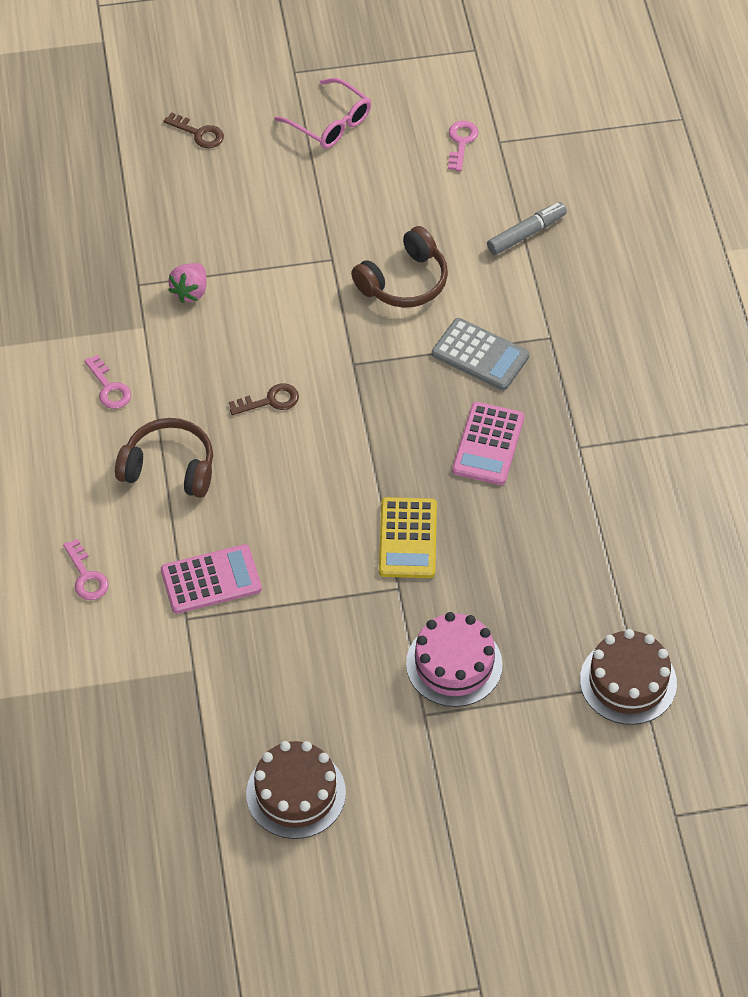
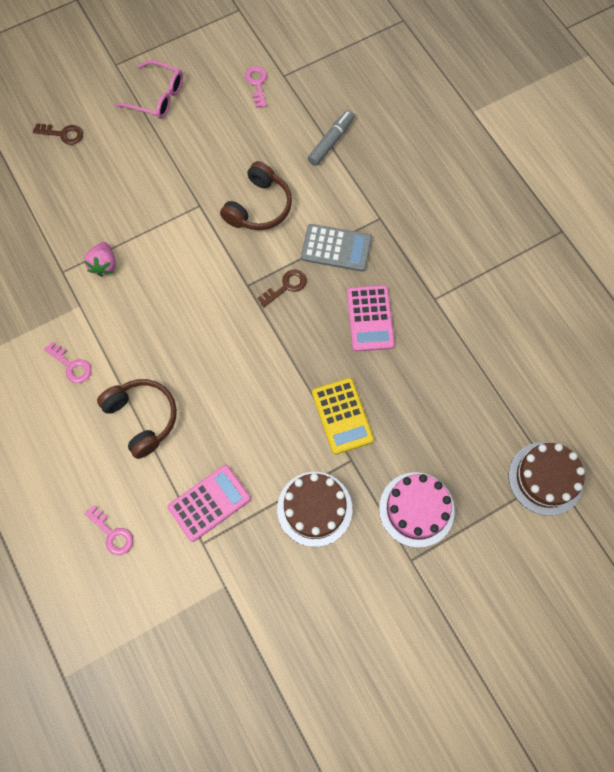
camera: 20 degrees left, 15 degrees up
brown headphones [115,418,213,498] -> brown headphones turned 60 degrees clockwise [97,379,177,459]
brown key [229,383,299,415] -> brown key moved to [258,270,307,307]
brown cake [246,741,346,839] -> brown cake moved to [277,472,352,547]

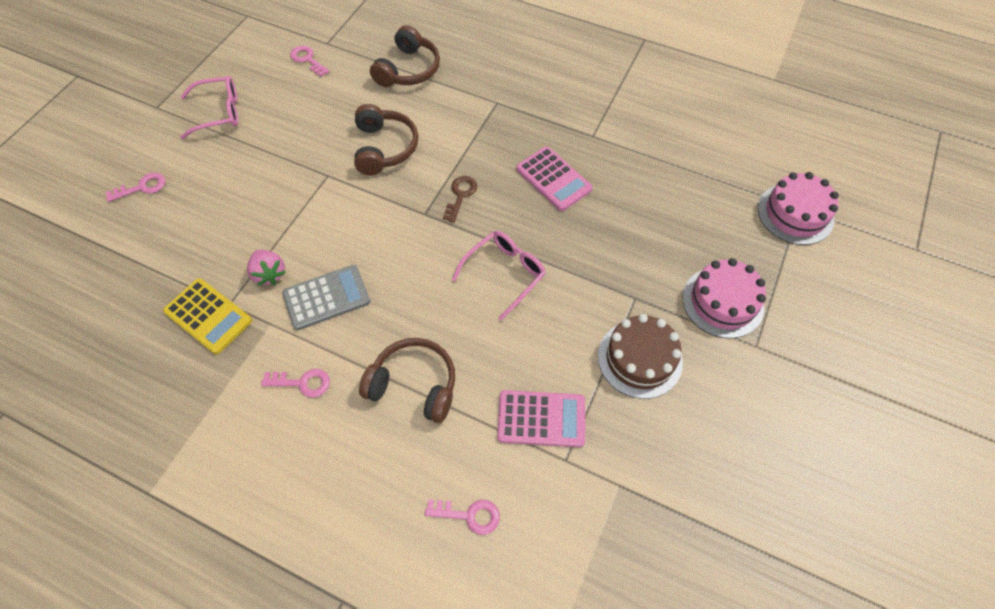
camera: 35 degrees left, 10 degrees down
brown key [33,123,83,145] -> pink key [106,173,165,202]
pink calculator [168,465,251,542] -> pink calculator turned 75 degrees clockwise [497,390,585,447]
grey calculator [301,224,372,272] -> grey calculator moved to [282,265,371,330]
grey marker [308,110,354,166] -> brown headphones [370,25,440,87]
yellow calculator [312,378,374,455] -> yellow calculator moved to [163,278,252,354]
brown cake [509,442,585,516] -> pink cake [758,172,839,245]
none -> pink glasses [452,231,546,321]

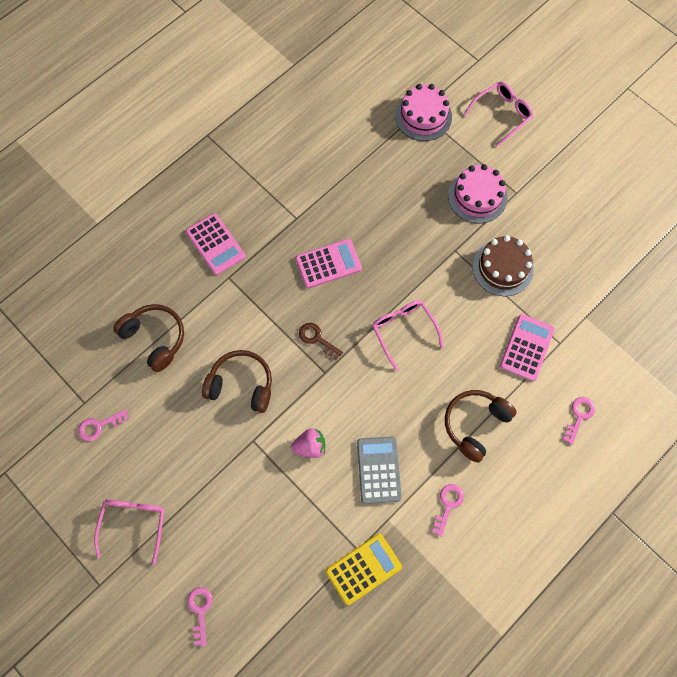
camera: 70 degrees left, 10 degrees up
pink strawberry [247,249,286,286] -> pink strawberry moved to [291,428,325,458]
none -> pink calculator [186,213,245,275]
none -> pink glasses [464,82,533,147]

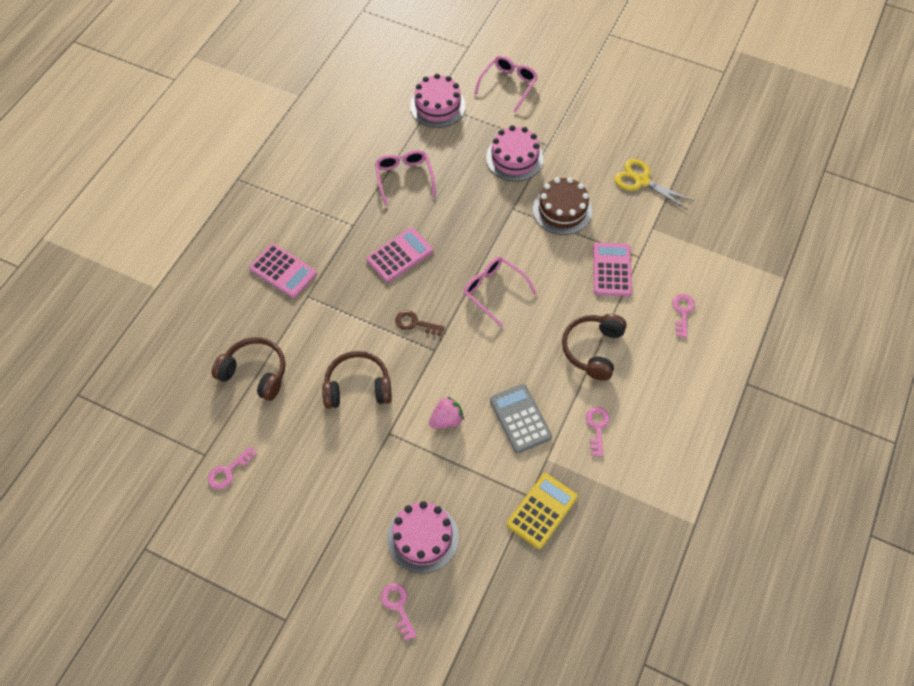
camera: 20 degrees left, 10 degrees down
pink glasses [94,500,164,566] -> pink glasses moved to [375,150,435,206]
none -> pink cake [387,501,459,573]
none -> yellow scissors [614,159,694,210]

